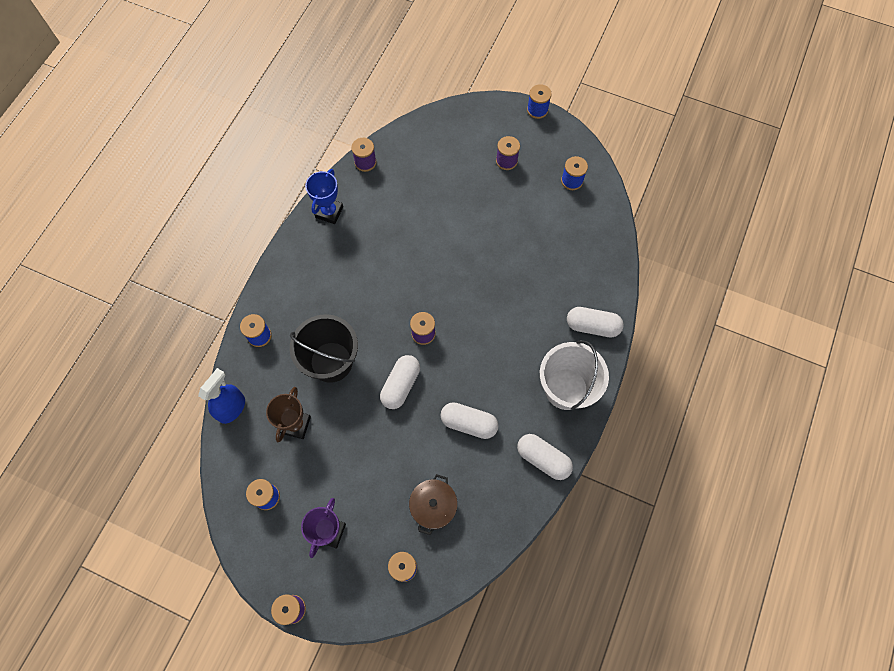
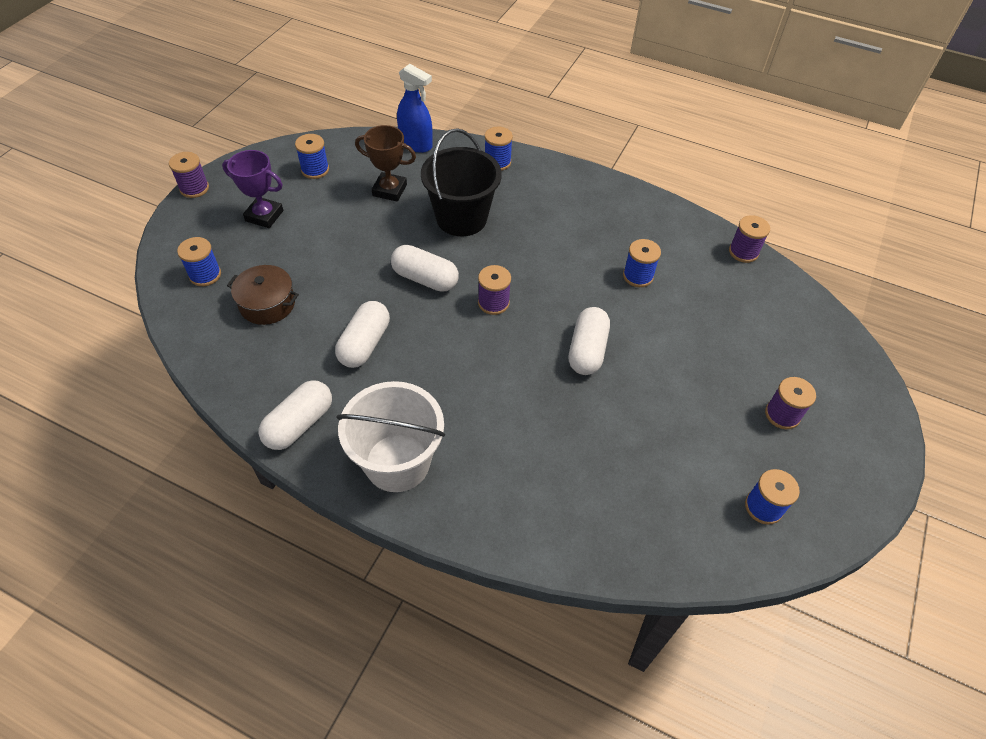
camera: 90 degrees right, 15 degrees down
blue trophy [305,169,343,224] -> none
blue spool [527,84,552,119] -> blue spool moved to [623,239,661,287]
white capsule [567,307,624,337] -> white capsule moved to [569,307,610,375]

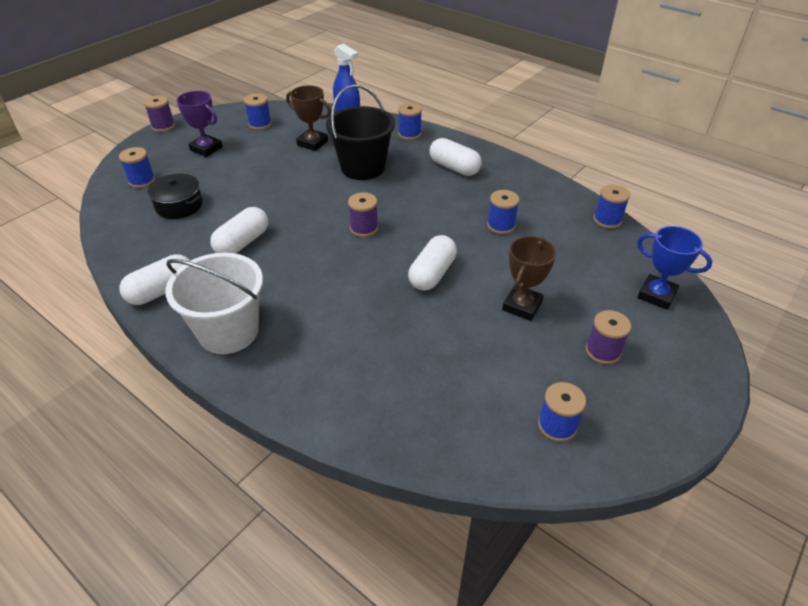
camera: 15 degrees right, 10 degrees down
brown pot [227,265,299,325] -> black pot [148,174,203,219]
white capsule [391,245,459,292] -> white capsule moved to [429,138,482,176]
purple spool [729,215,770,263] -> blue spool [594,184,630,229]
none -> brown trophy [502,236,556,321]
none -> blue trophy [637,226,712,310]

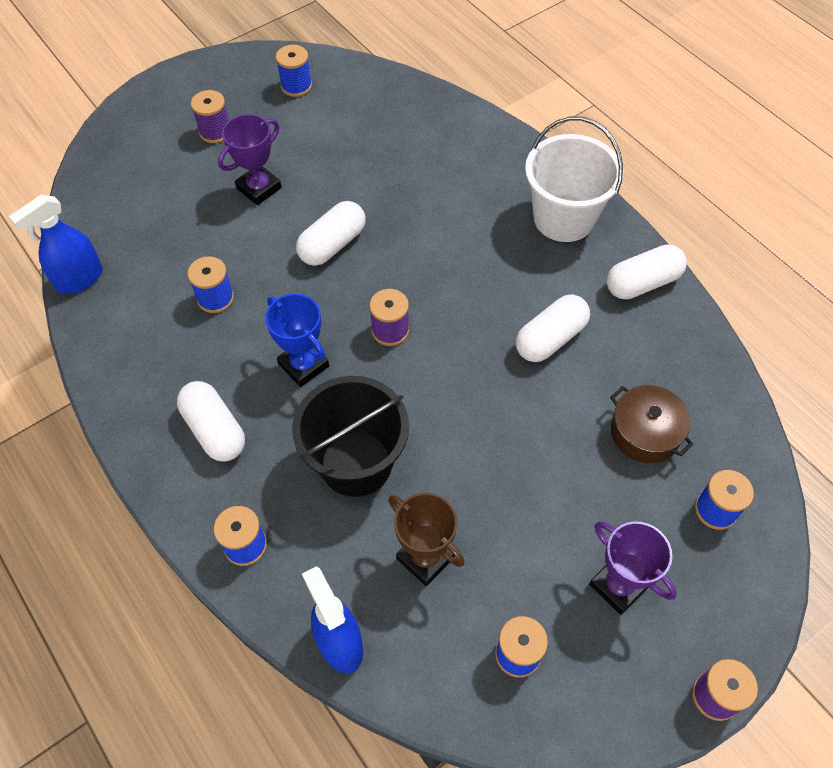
camera: 165 degrees left, 15 degrees up
black pot [148,174,203,219] -> brown pot [610,385,694,463]
brown trophy [502,236,556,321] -> purple trophy [218,114,282,205]
blue spool [594,184,630,229] -> blue spray bottle [9,195,102,294]
blue trophy [637,226,712,310] -> blue trophy moved to [265,294,329,387]

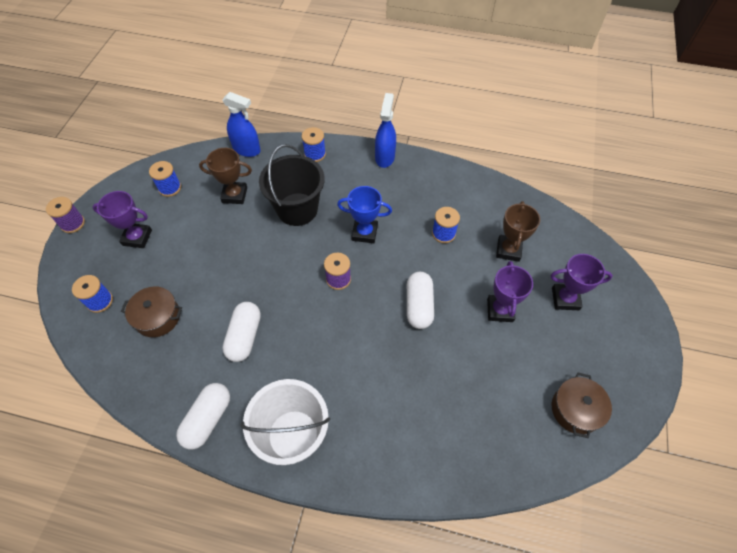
camera: 140 degrees right, 0 degrees up
blue spray bottle [9,195,102,294] -> blue spray bottle moved to [375,93,396,168]
white capsule [177,381,245,462] -> none
purple spool [191,90,229,143] -> none
blue spool [276,45,312,97] -> brown pot [552,372,612,438]
none -> brown trophy [496,201,540,262]
none -> purple trophy [551,254,613,310]

